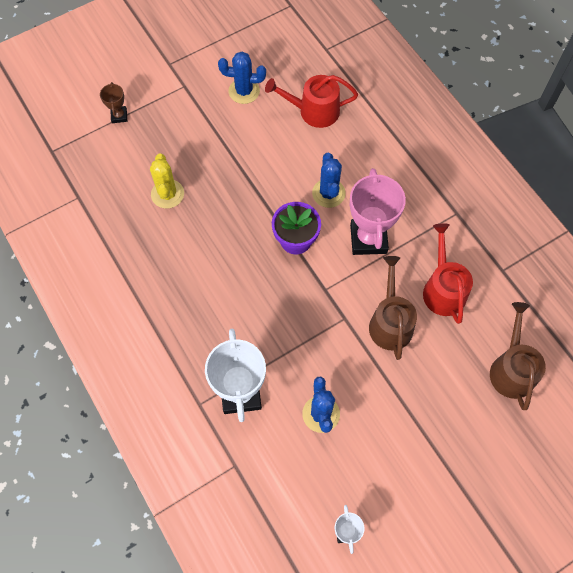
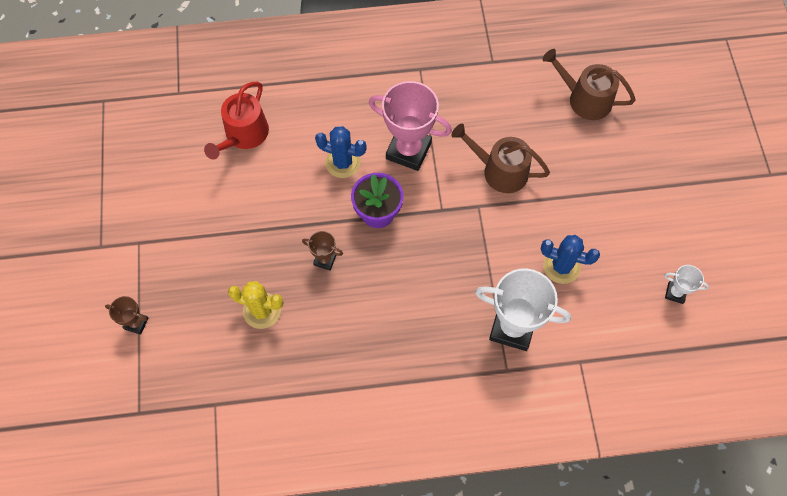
camera: 65 degrees left, 0 degrees up
blue cactus [218,52,266,104] -> none
red watering can [423,223,473,324] -> none
none -> brown trophy [302,231,343,271]

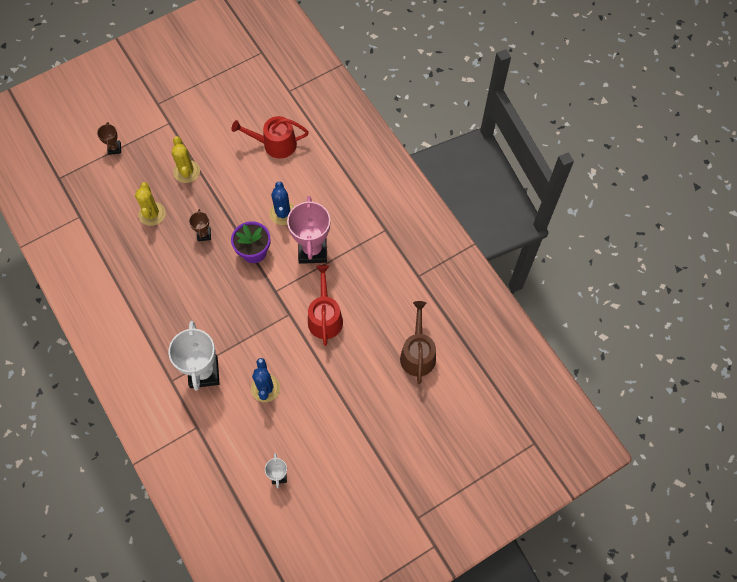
camera: 65 degrees right, 0 degrees up
brown watering can [451,124,550,193] -> red watering can [308,265,343,346]
none -> yellow cactus [171,136,200,183]

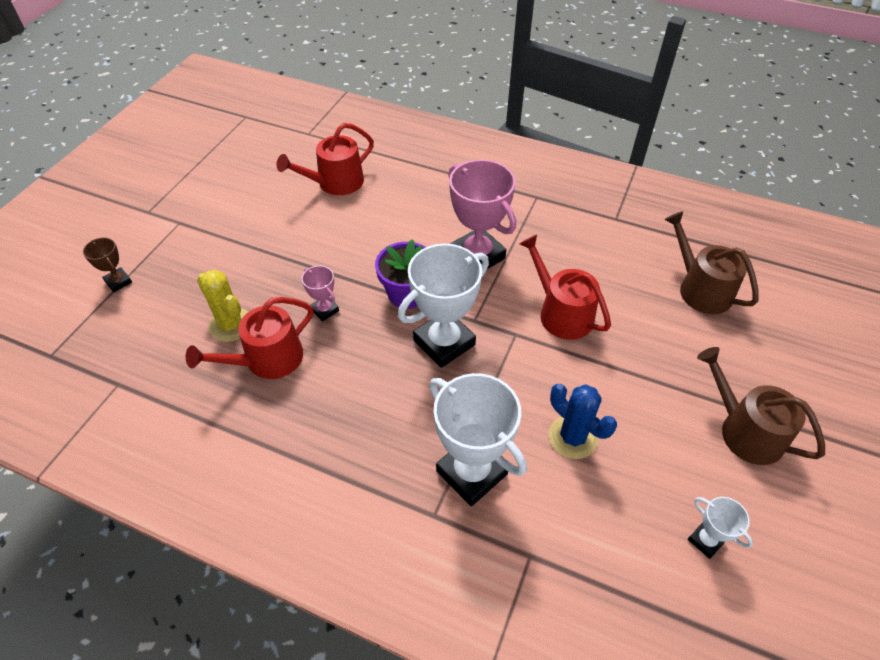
camera: 35 degrees left, 15 degrees down
yellow cactus [171,136,200,183] -> none
brown trophy [189,209,211,241] -> pink trophy [302,266,339,322]
blue cactus [270,182,295,225] -> none
none -> red watering can [186,297,314,379]
none -> white trophy [398,244,489,368]
none -> brown watering can [697,347,825,465]

